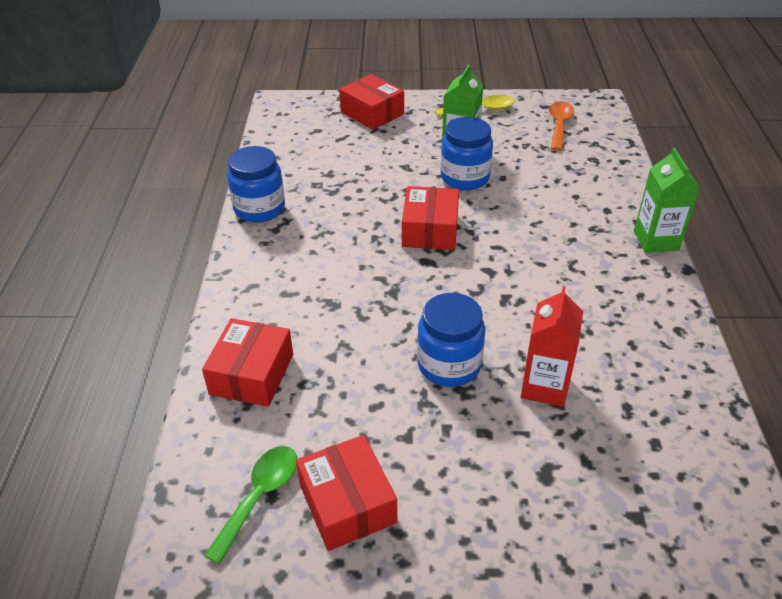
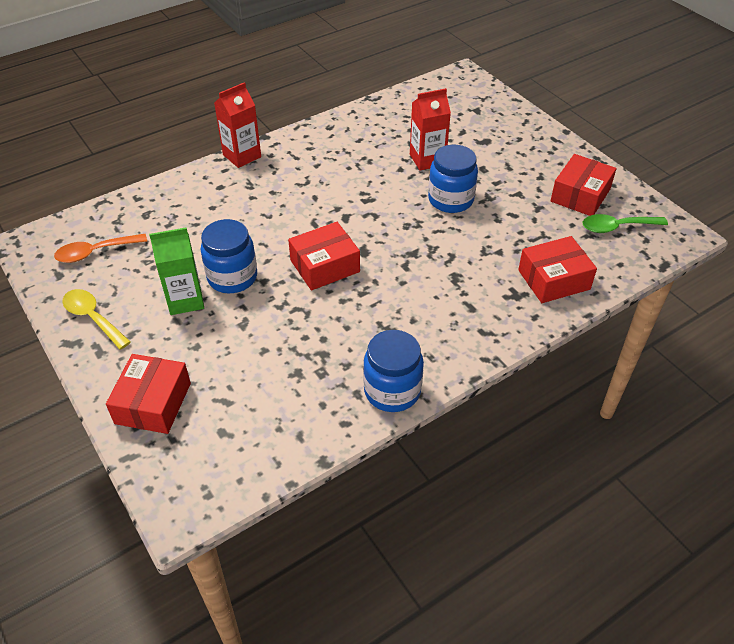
camera: 125 degrees left, 5 degrees up
green carton [634,148,700,253] -> red carton [214,82,261,168]

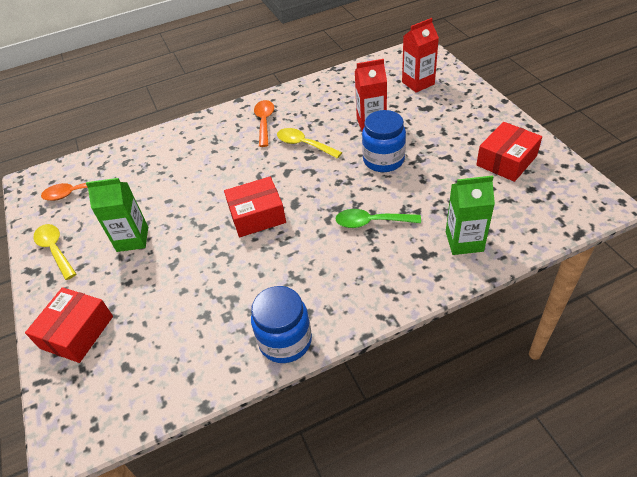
camera: 15 degrees right, 0 degrees up
blue jar [201,219,257,293] -> none
red carton [214,82,261,168] -> red carton moved to [402,18,439,93]
red box [518,236,597,303] -> green carton [446,176,495,255]
green spoon [582,214,668,233] -> green spoon moved to [335,209,421,228]
none -> orange spoon [254,100,274,147]
none -> yellow spoon [277,128,342,159]

